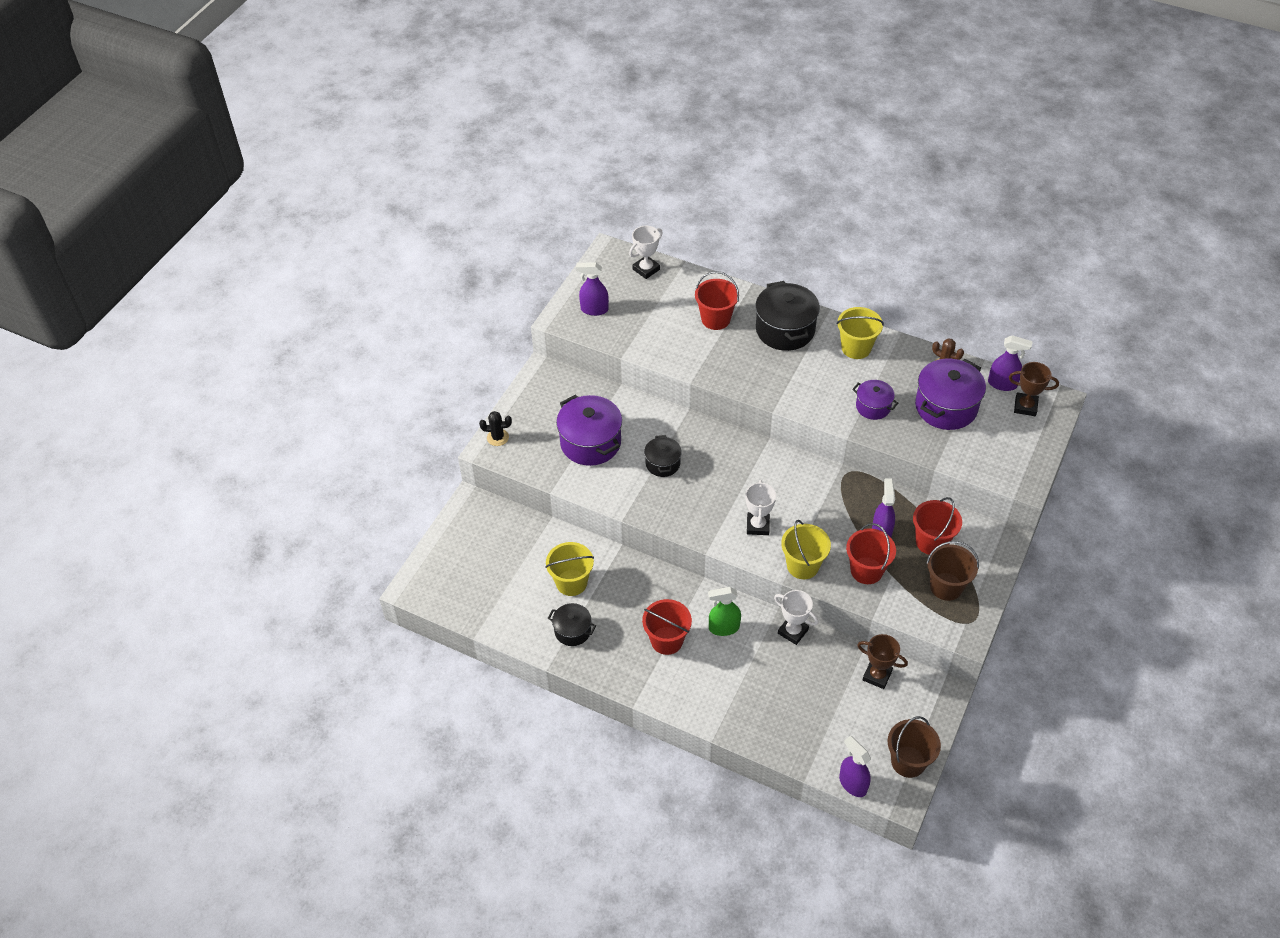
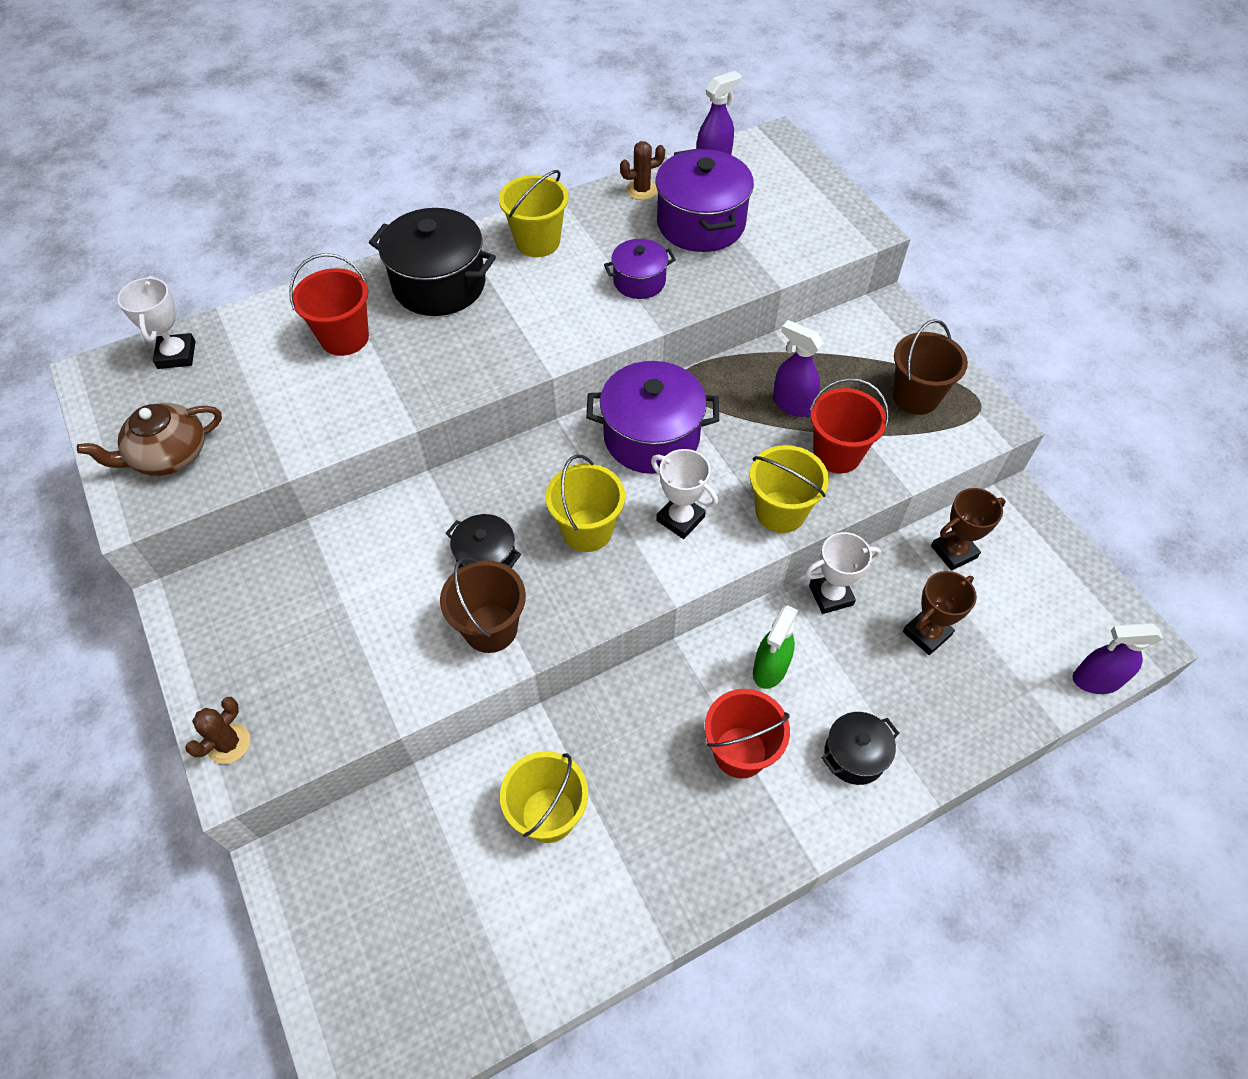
camera: 55 degrees left, 5 degrees up
black cactus [479,411,512,446] -> brown cactus [185,697,250,764]
black pot [548,603,596,646] -> black pot moved to [822,712,899,785]
purple pot [556,394,622,466] -> purple pot moved to [586,361,719,474]
purple spray bottle [576,262,609,316] -> brown teapot [77,403,222,476]
brown bucket [888,716,941,778] -> brown bucket moved to [440,557,526,653]
red bucket [913,497,962,555] -> none
brown trophy [1009,362,1059,416] -> brown trophy moved to [903,571,977,655]
none -> yellow bucket [545,455,625,552]

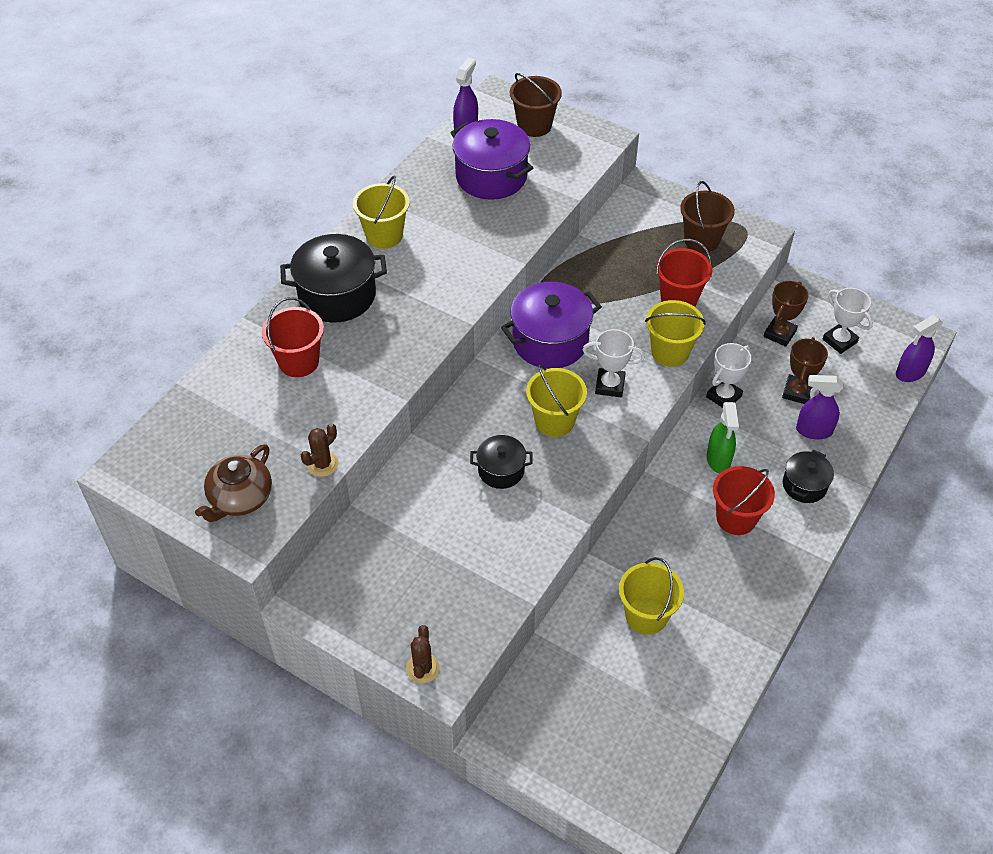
camera: 30 degrees left, 5 degrees down
white trophy [117,276,195,369] -> white trophy moved to [823,288,873,354]
brown bucket [440,557,526,653] -> brown bucket moved to [510,73,562,137]
purple pot [604,239,676,299] -> none
brown cactus [620,141,665,200] -> brown cactus moved to [301,423,339,477]
purple spray bottle [773,320,824,417] -> purple spray bottle moved to [796,375,843,439]

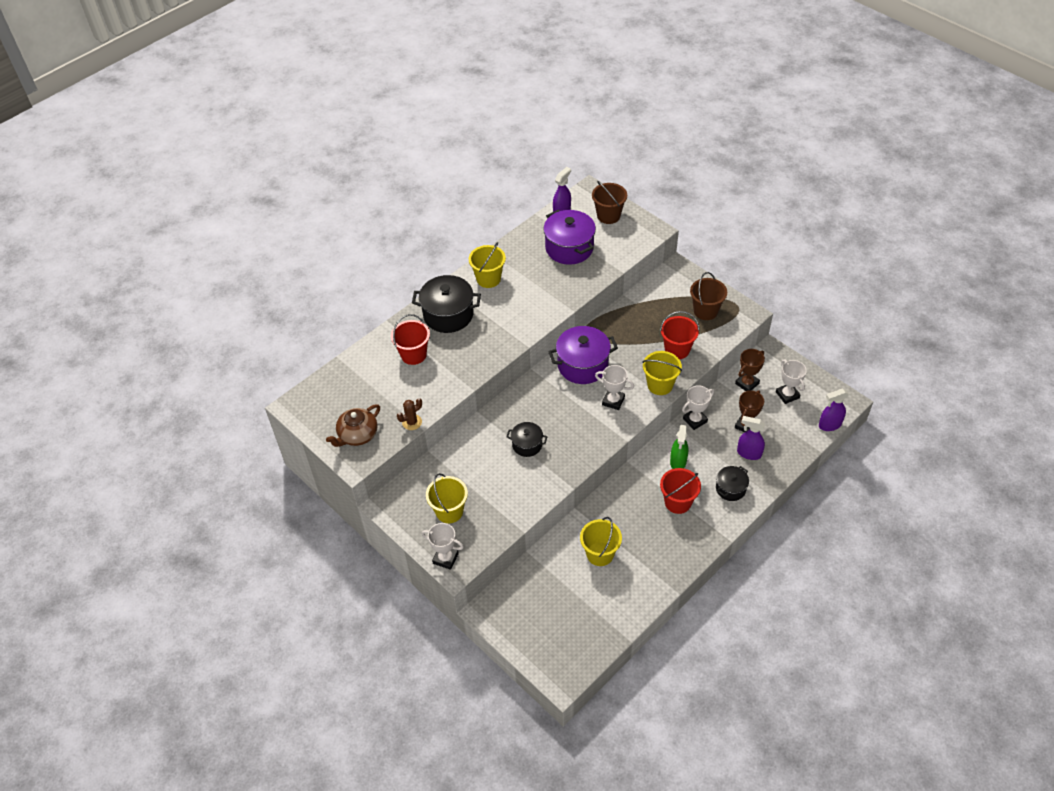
camera: 15 degrees right, 0 degrees up
brown cactus [406,625,440,683] -> white trophy [422,523,464,570]
yellow bucket [526,365,587,437] -> yellow bucket moved to [426,473,468,523]

